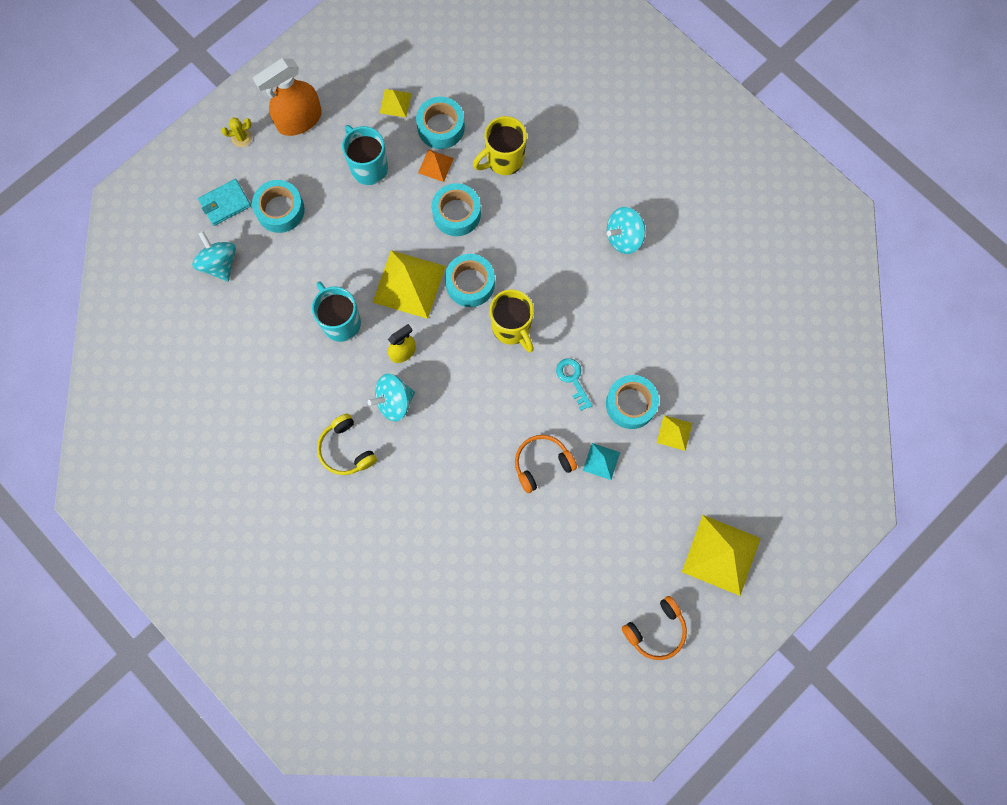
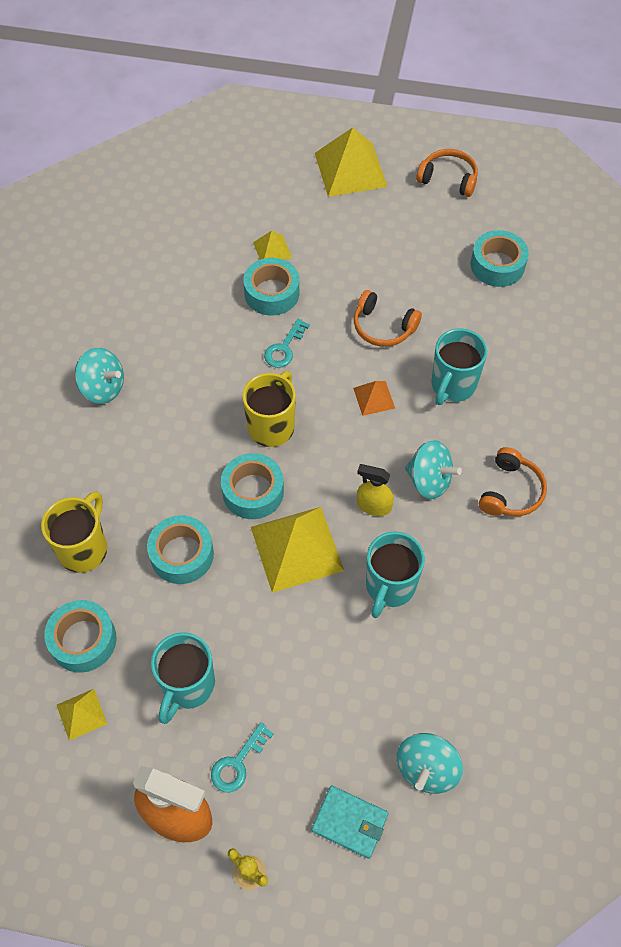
camera: 125 degrees left, 15 degrees down
turquoise tape [252,180,305,233] -> turquoise tape moved to [471,230,529,287]
yellow headphones [317,414,377,475] -> orange headphones [479,447,547,516]
orange pyramid [418,149,454,182] -> orange pyramid moved to [353,381,395,416]
yellow mug [473,116,527,175] -> yellow mug turned 90 degrees counterclockwise [41,491,107,573]
turquoise pyramid [583,443,620,480] -> none
none -> turquoise key [211,722,274,793]
none -> turquoise mug [431,328,487,405]

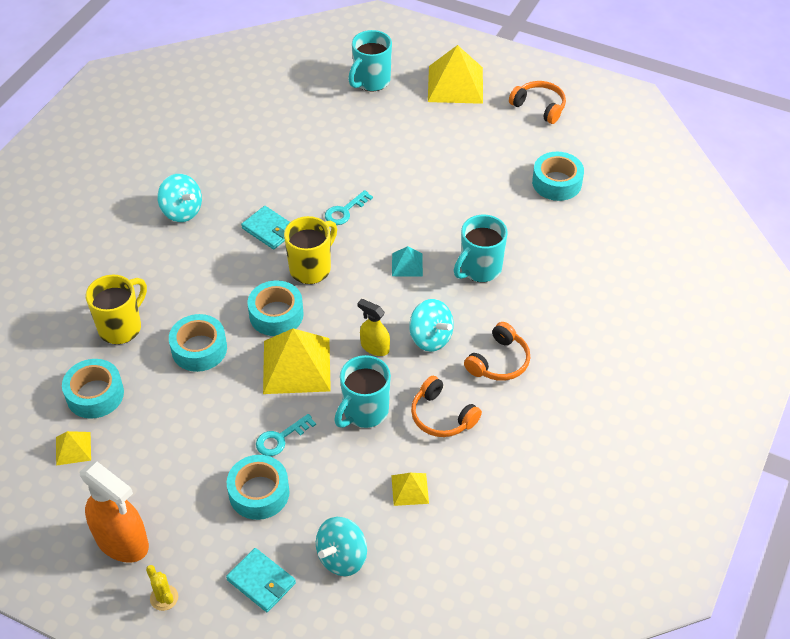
camera: 15 degrees right, 10 degrees down
turquoise mug [151,632,215,724] -> turquoise mug moved to [348,30,392,91]
turquoise key [211,722,274,793] -> turquoise key moved to [256,414,316,456]
turquoise tape [243,258,299,315] -> turquoise tape moved to [227,455,290,520]
yellow pyramid [253,231,292,260] -> yellow pyramid moved to [391,473,429,506]
orange pyramid [353,381,395,416] -> turquoise pyramid [392,246,423,277]
orange headphones [354,290,422,347] -> orange headphones moved to [411,376,482,437]
none -> turquoise wallet [241,206,290,250]

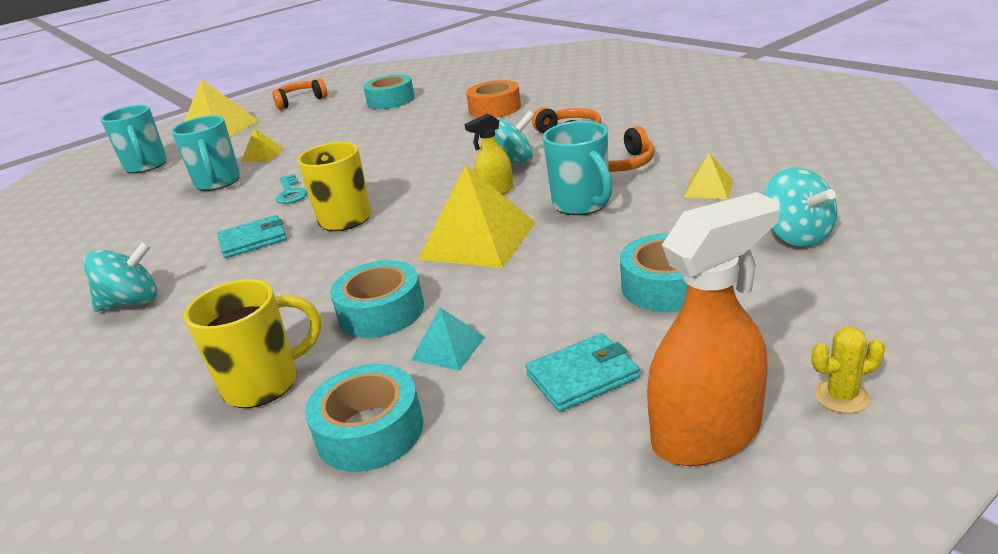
camera: 60 degrees left, 20 degrees down
yellow pyramid [56,431,91,466] -> yellow pyramid moved to [241,128,284,162]
yellow mug [86,274,147,344] -> yellow mug turned 90 degrees clockwise [184,279,321,408]
turquoise wallet [226,548,296,612] -> turquoise wallet moved to [526,333,640,412]
turquoise tape [248,280,304,336] -> none
turquoise key [256,414,316,456] -> none
turquoise pyramid [392,246,423,277] -> turquoise pyramid moved to [411,307,485,371]
turquoise mug [454,215,508,282] -> turquoise mug moved to [171,115,240,191]
none -> orange tape [466,80,521,118]

